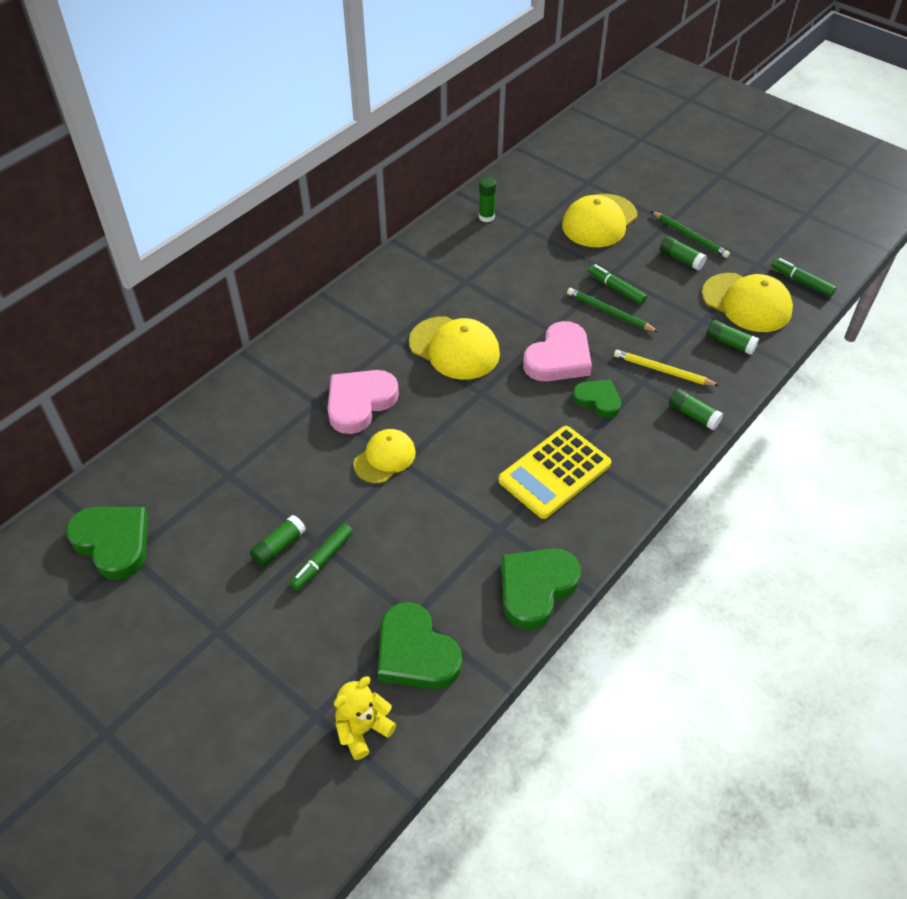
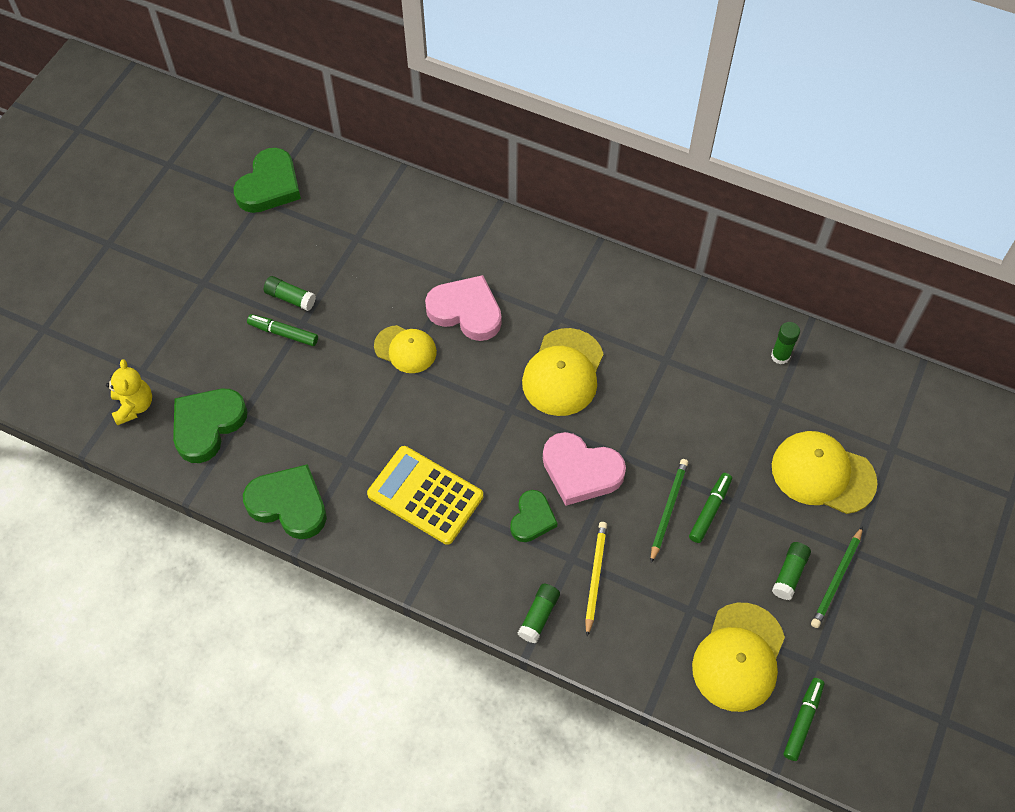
camera: 75 degrees right, 10 degrees up
yellow teddy bear [334,676,397,760] -> yellow teddy bear turned 45 degrees clockwise [106,359,152,426]
green glue stick [706,320,759,355] -> none

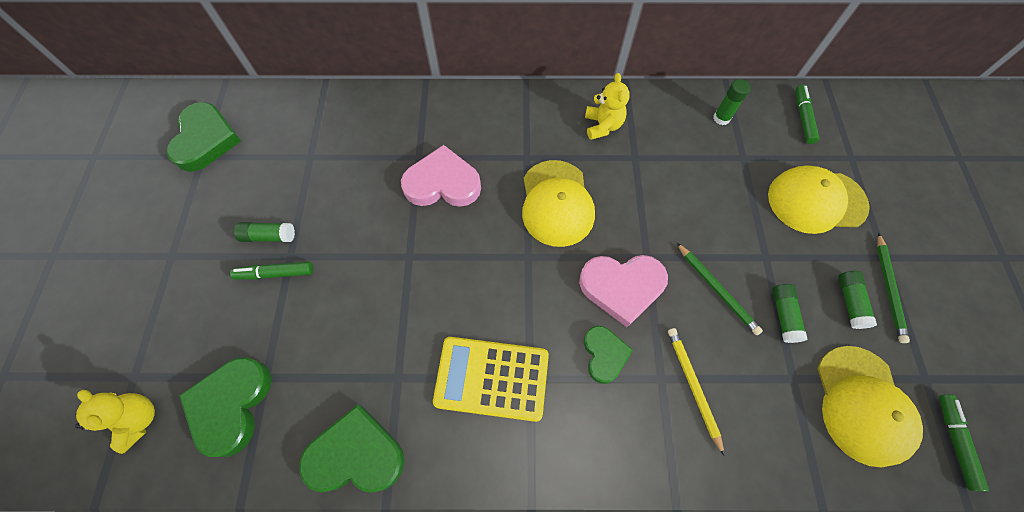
camera: 25 degrees left, 5 degrees up
yellow cap [374,325,437,373] -> none
green glue stick [518,584,560,643] -> green glue stick moved to [772,284,807,343]
green pencil [651,459,688,563] -> green pencil turned 150 degrees clockwise [677,243,763,335]
green marker [689,473,732,543] -> green marker moved to [796,85,820,144]
none -> yellow teddy bear [585,73,630,140]

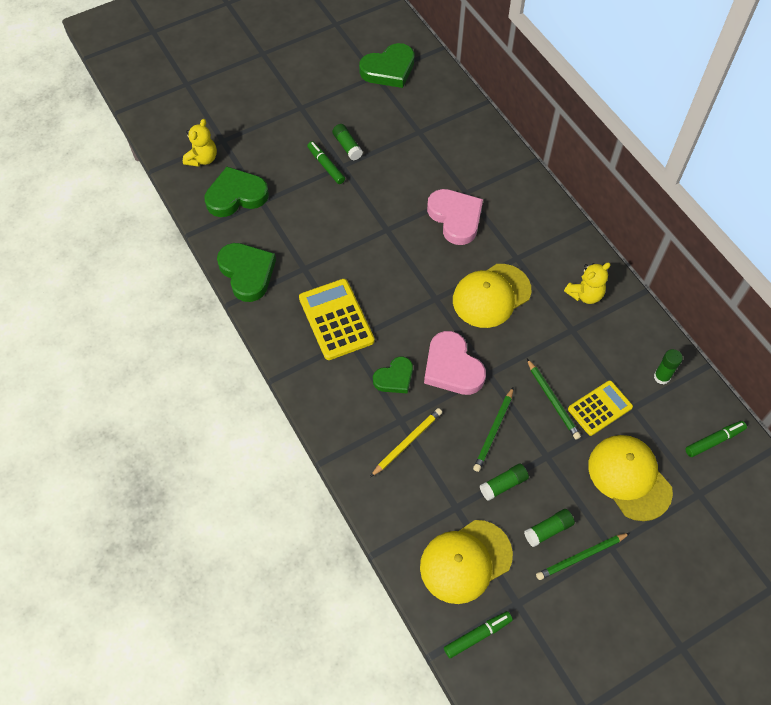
camera: 60 degrees right, 5 degrees down
none -> green pencil [527,359,581,439]
none -> yellow calculator [568,380,633,436]

